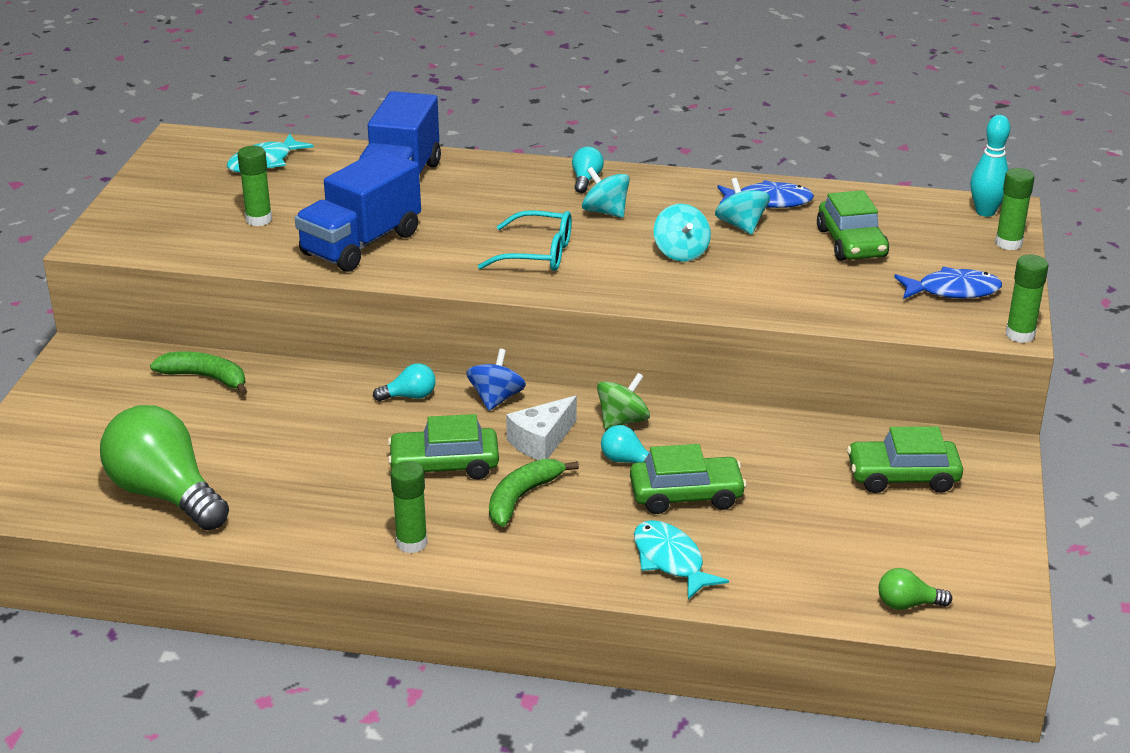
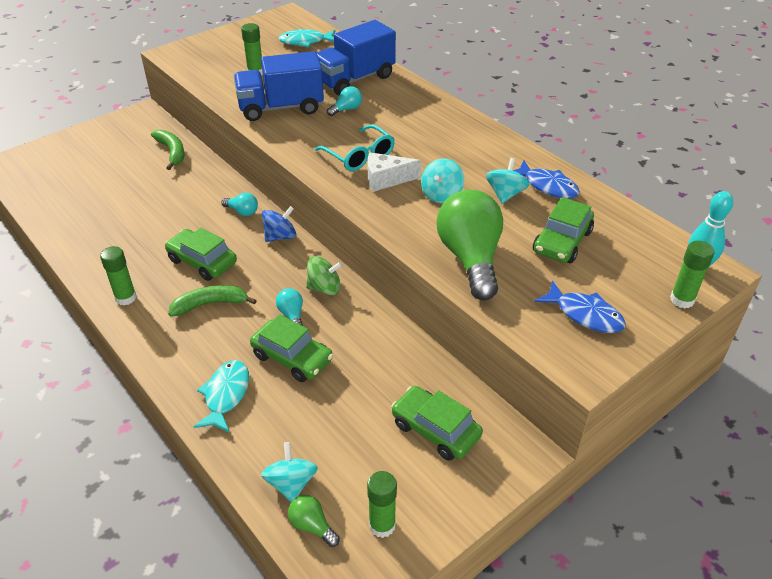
camera: 40 degrees right, 10 degrees up
green light bulb [100,405,229,530] -> green light bulb moved to [436,190,503,301]
white cheese [506,396,577,460] -> white cheese moved to [367,152,421,192]
turquoise light bulb [572,147,604,193] -> turquoise light bulb moved to [327,86,362,116]
turquoise spinning top [582,167,630,218] -> turquoise spinning top moved to [261,442,318,502]
green glue stick [1006,255,1049,343] -> green glue stick moved to [367,471,397,538]

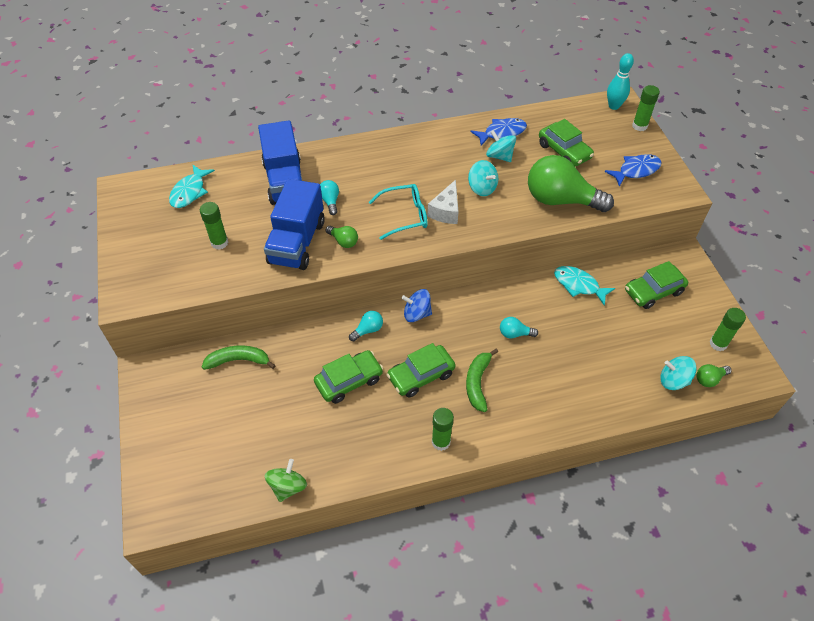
camera: 65 degrees left, 10 degrees up
turquoise fish [193,360,249,433] -> turquoise fish moved to [554,266,615,306]
green car [250,314,333,382] -> green car moved to [314,350,383,404]
blue spinning top [262,206,296,242] -> blue spinning top turned 75 degrees counterclockwise [402,289,432,322]
green spinning top [306,256,342,295] -> green spinning top moved to [265,459,307,502]
none -> green light bulb [325,226,358,248]

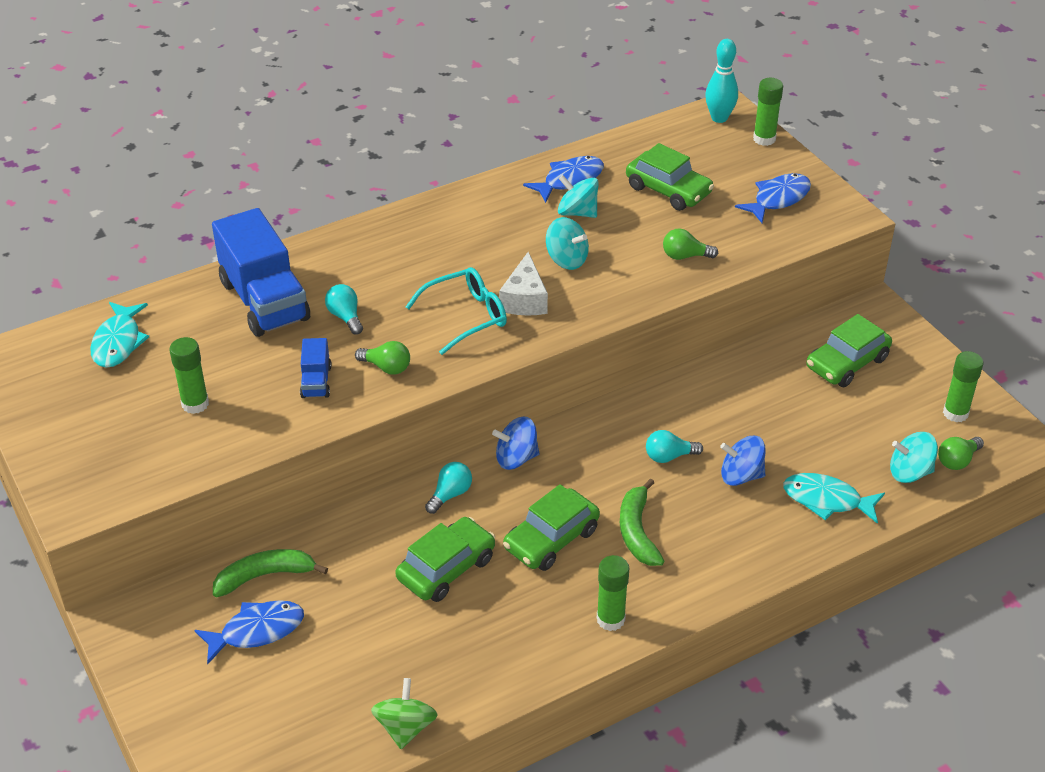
camera: 15 degrees left, 10 degrees down
blue truck [264,179,325,270] -> blue truck [300,338,332,398], size x0.46
green light bulb [528,155,614,212] -> green light bulb [663,228,718,260], size x0.43
turquoise fish [554,266,615,306] -> turquoise fish moved to [783,473,885,524]
none -> blue fish [195,600,304,665]
none -> blue spinning top [720,436,766,486]

